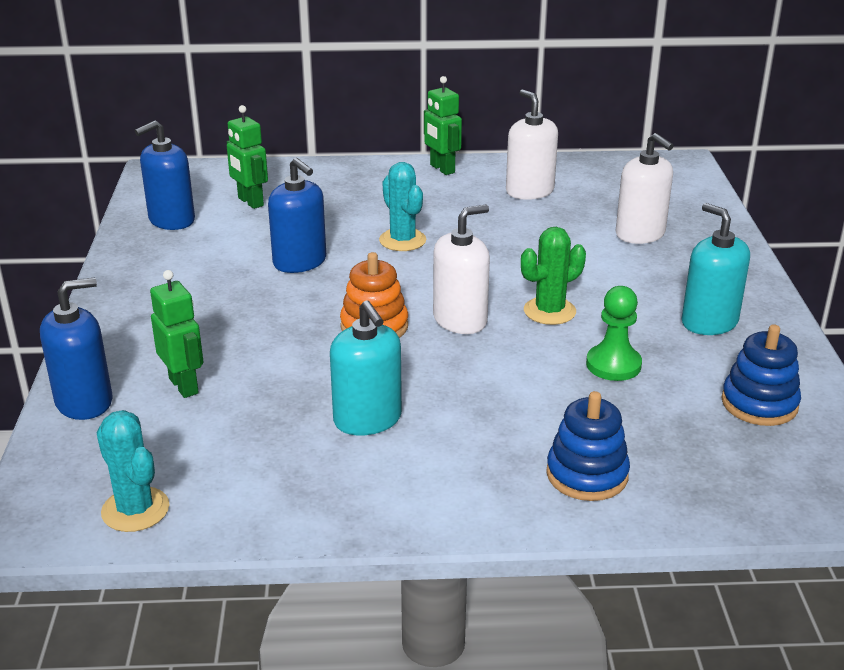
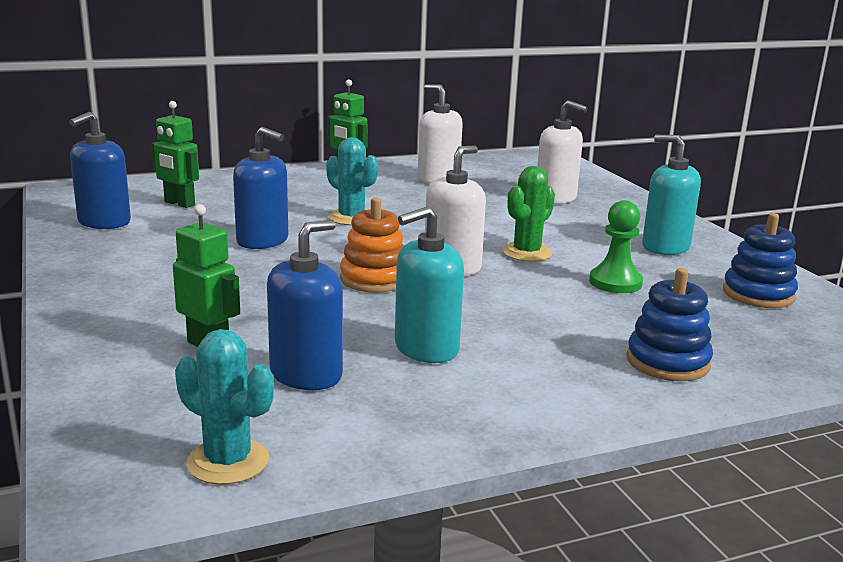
camera: 20 degrees left, 10 degrees down
blue soap dispenser [40,278,113,420] -> blue soap dispenser moved to [267,220,343,390]
turquoise soap dispenser [330,301,402,436] -> turquoise soap dispenser turned 105 degrees clockwise [395,206,464,363]

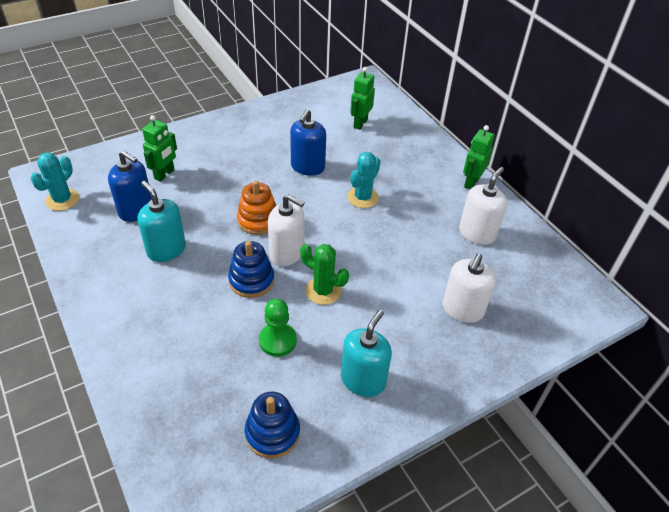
camera: 80 degrees right, 25 degrees up
blue soap dispenser [69,112,131,229] -> none
blue stacking toy [626,268,713,381] -> blue stacking toy moved to [228,241,274,298]

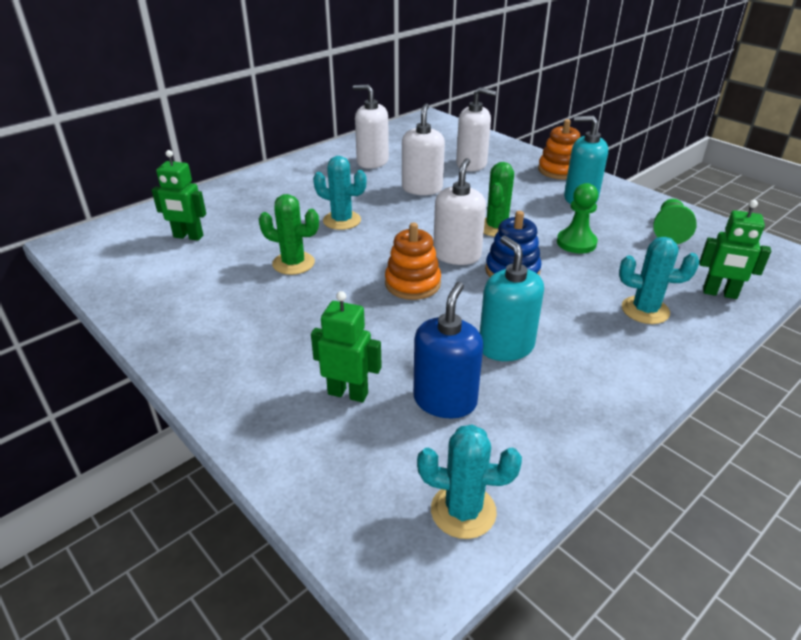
camera: 100 degrees left, 10 degrees down
turquoise soap dispenser [138,181,186,262] -> turquoise soap dispenser turned 120 degrees clockwise [480,236,544,361]
blue stacking toy [245,392,300,459] -> green pawn [654,199,697,244]
blue soap dispenser [290,109,326,176] -> green cactus [259,194,319,275]
green robot [463,125,495,189] -> green robot moved to [699,200,771,299]
none -> white soap dispenser [402,103,445,195]
none -> orange stacking toy [538,119,580,180]
none -> turquoise cactus [619,237,699,324]

